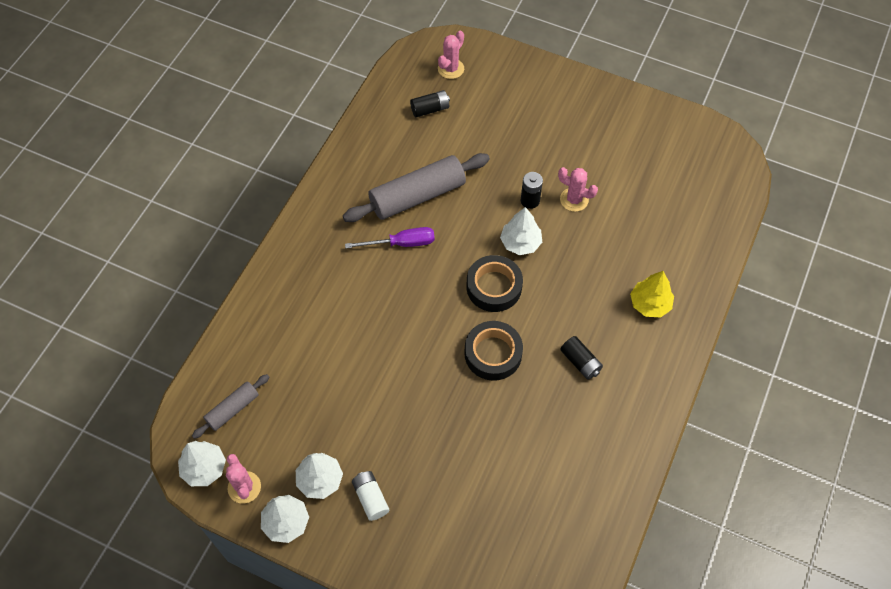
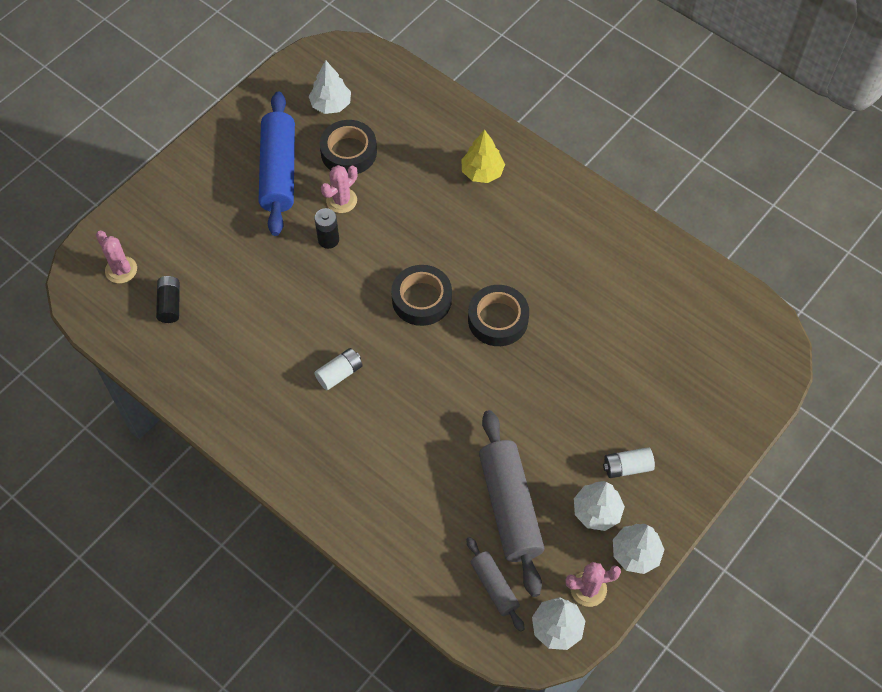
camera: 75 degrees left, 0 degrees up
grey rolling pin [343,153,490,222] -> grey rolling pin moved to [479,410,544,597]
purple screwdriver [345,227,435,249] -> white battery [314,348,363,390]
white tree [500,207,542,255] -> white tree moved to [309,60,351,114]
black battery [560,336,603,380] -> none
none -> blue rolling pin [259,91,295,236]
none -> black tape [319,120,377,174]

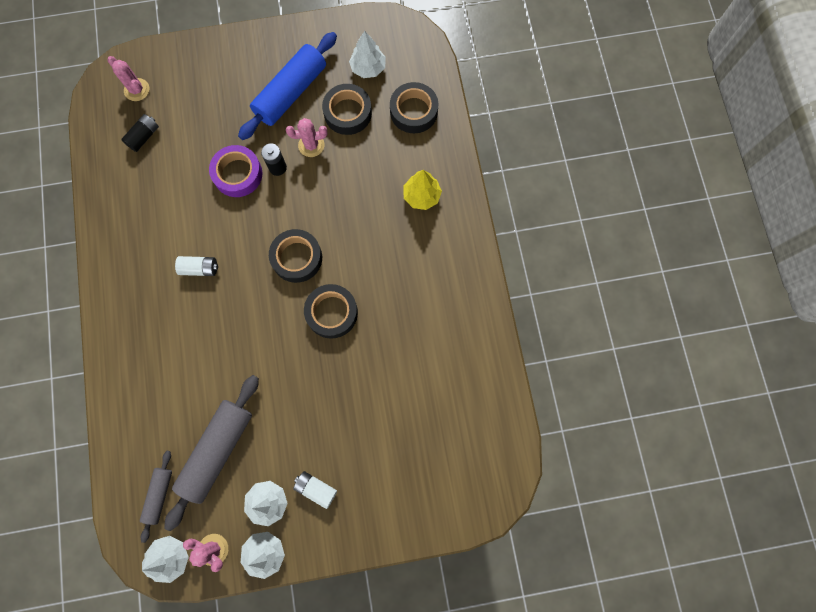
camera: 40 degrees right, 15 degrees up
pink cactus [96,231,137,283] -> pink cactus turned 45 degrees counterclockwise [107,56,150,101]
none -> purple tape [209,145,262,197]
none -> black tape [390,82,438,133]

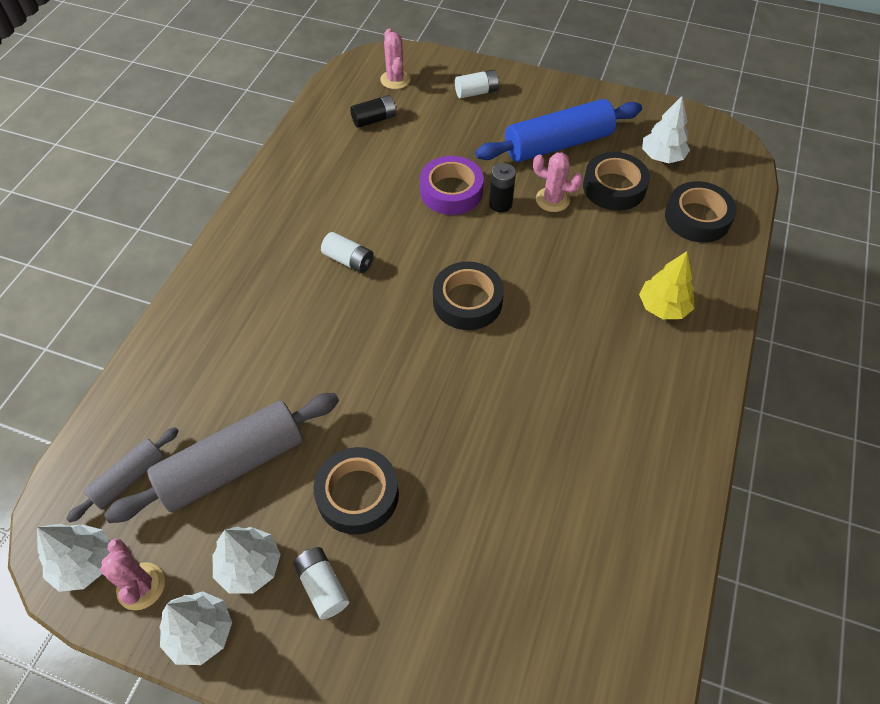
camera: 30 degrees right, 20 degrees down
black tape [304,284,358,339] -> black tape moved to [313,447,399,535]
none -> white battery [455,70,500,99]

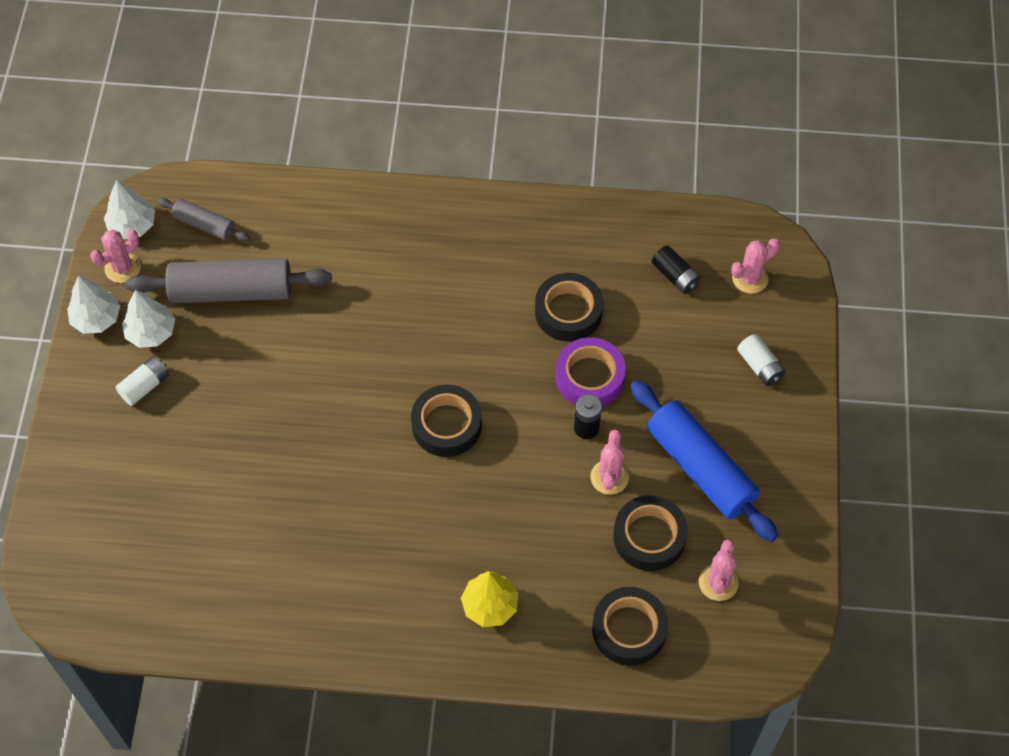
camera: 75 degrees right, 5 degrees up
grey rolling pin [104,393,339,523] -> grey rolling pin turned 45 degrees counterclockwise [126,258,332,303]
black tape [313,447,399,535] -> black tape moved to [535,273,603,341]
white battery [321,232,374,273] -> none
white tree [642,96,690,163] -> pink cactus [699,540,739,601]

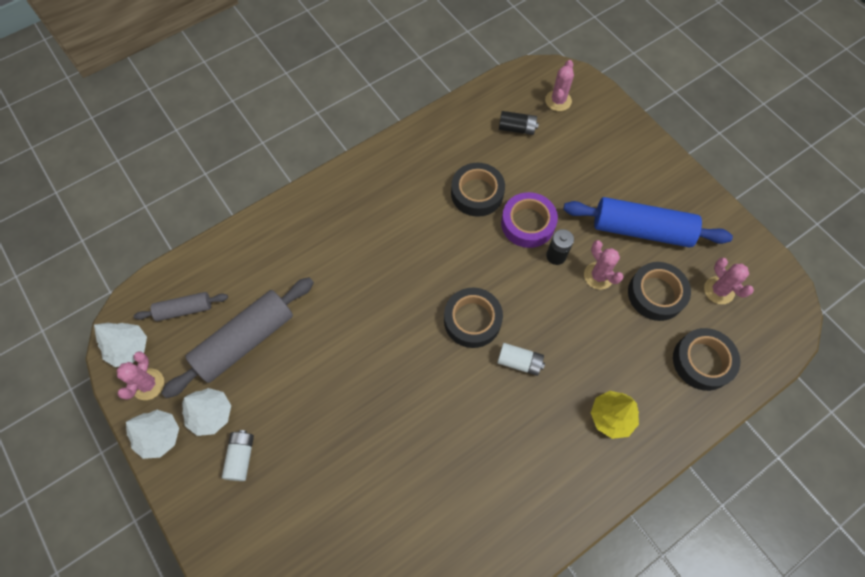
camera: 40 degrees left, 5 degrees up
white battery [737,334,786,386] -> white battery moved to [497,343,545,376]

